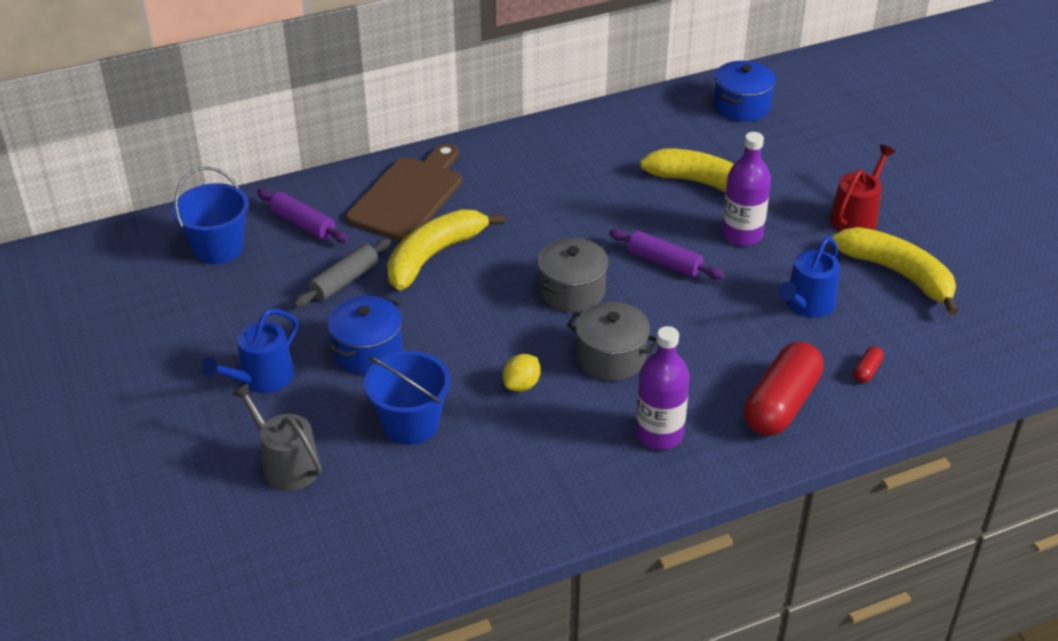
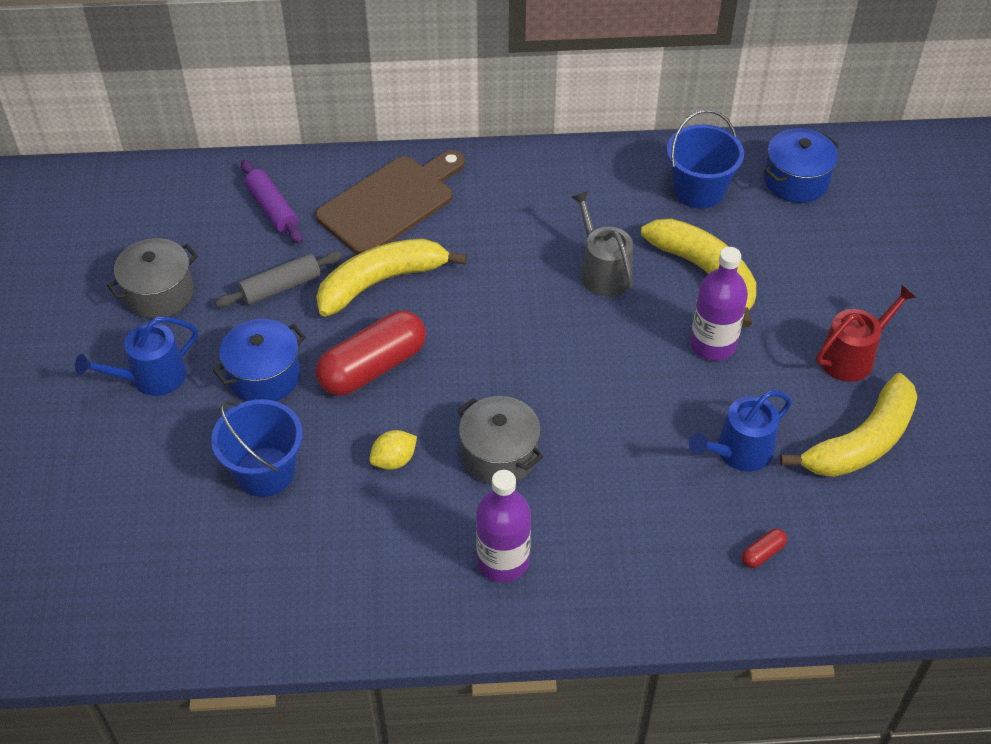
camera: 20 degrees right, 10 degrees up
blue bucket [172,167,249,264] -> blue bucket moved to [667,110,744,209]
grey watering can [232,383,322,491] -> grey watering can moved to [571,191,633,297]
grey pot [537,238,609,312] -> grey pot moved to [107,238,198,319]
purple rolling pin [609,229,724,279] -> none
red capsule [744,342,824,436] -> red capsule moved to [316,311,426,396]
yellow banana [831,227,958,315] -> yellow banana turned 75 degrees clockwise [780,373,917,477]

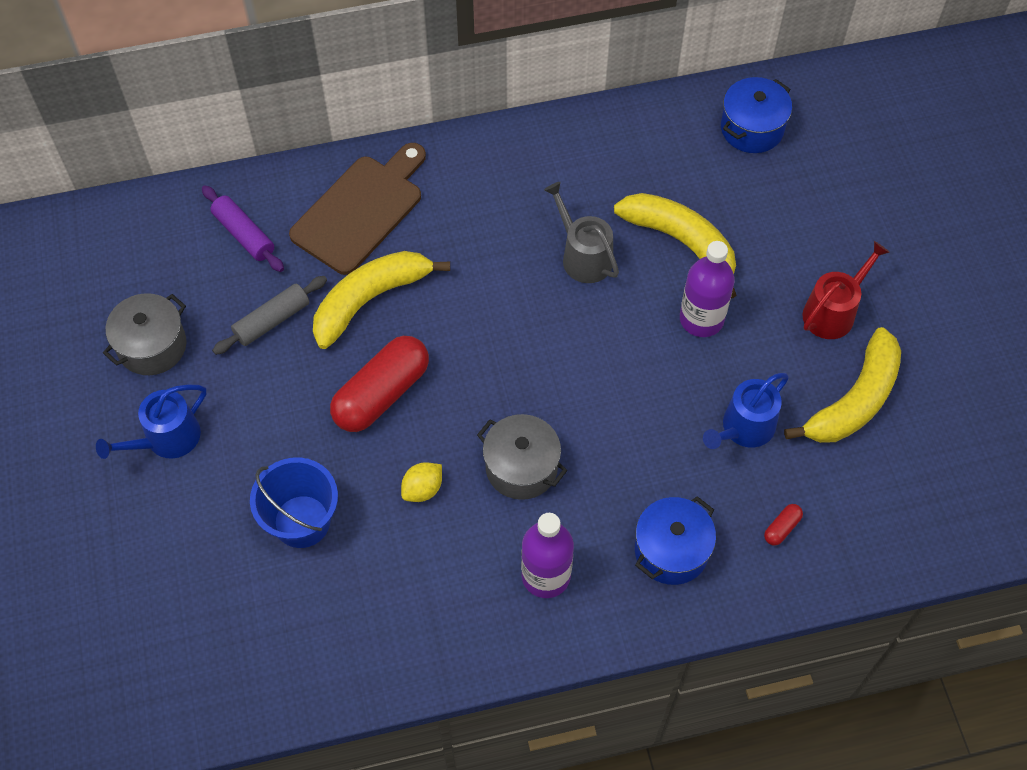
camera: 10 degrees left, 10 degrees up
blue pot [213,319,306,401] -> blue pot moved to [635,496,716,585]
blue bucket [667,110,744,209] -> none

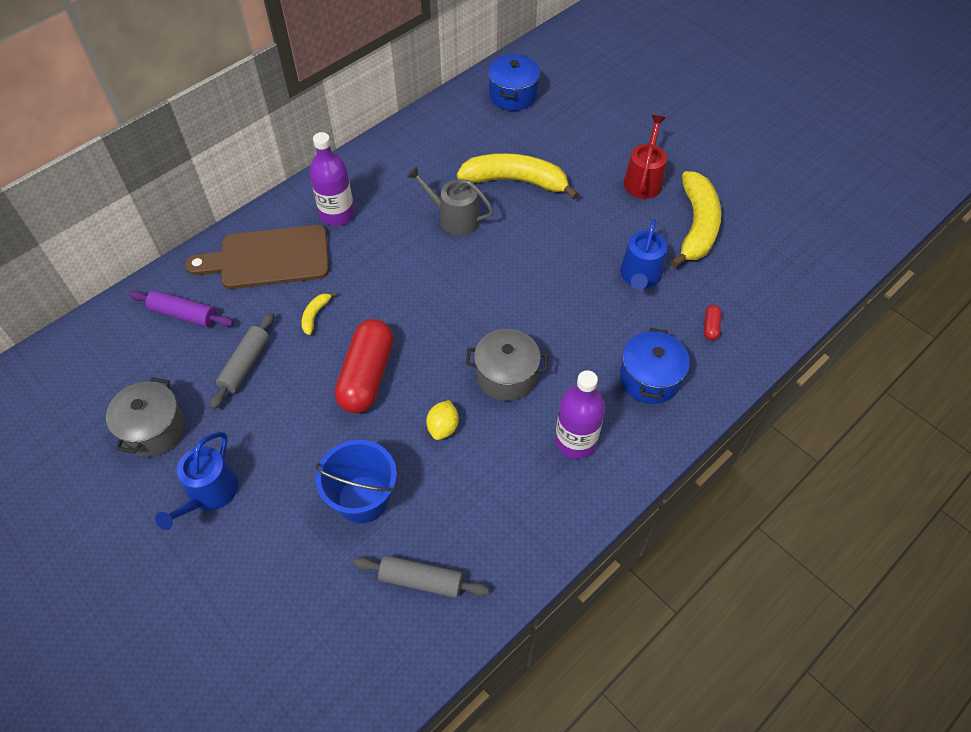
camera: 30 degrees left, 5 degrees down
brown cutting board [289,143,426,275] -> brown cutting board turned 105 degrees counterclockwise [185,225,329,289]
yellow banana [313,251,450,349] -> yellow banana [301,292,337,335], size x0.42
purple bottle [680,241,735,337] -> purple bottle moved to [309,132,355,226]
none -> grey rolling pin [353,555,489,598]

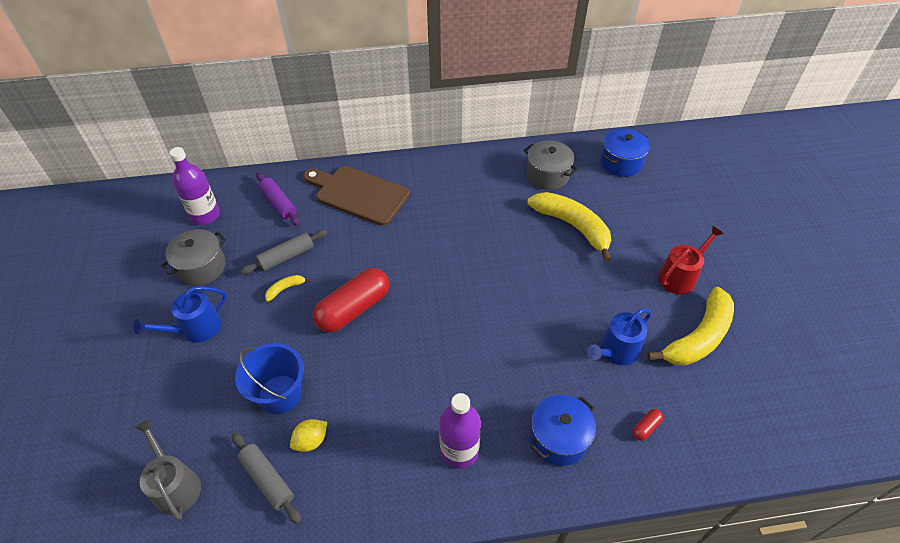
camera: 35 degrees right, 5 degrees down
yellow banana [301,292,337,335] -> yellow banana moved to [265,275,311,302]
purple bottle [309,132,355,226] -> purple bottle moved to [169,147,220,225]
grey watering can [407,166,494,236] -> grey watering can moved to [134,419,201,520]
yellow lemon [426,400,459,440] -> yellow lemon moved to [290,419,327,452]
grey pot [466,329,549,401] -> grey pot moved to [524,141,578,190]

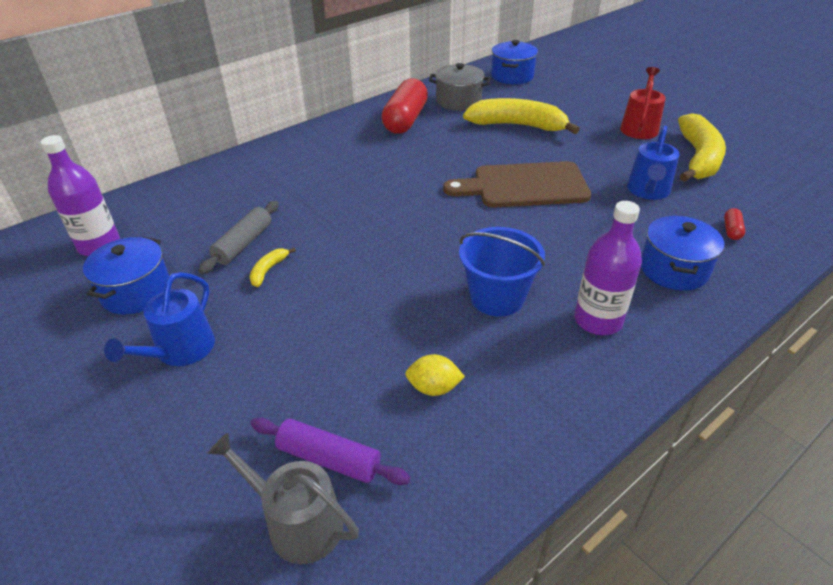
camera: 30 degrees left, 10 degrees down
grey pot [161,229,226,286] -> blue pot [83,237,169,314]
grey rolling pin [232,432,302,524] -> none
blue bucket [235,343,304,414] -> blue bucket moved to [459,227,545,317]
purple rolling pin [256,172,300,226] -> purple rolling pin moved to [251,417,411,485]
yellow lemon [290,419,327,452] -> yellow lemon turned 75 degrees clockwise [405,354,465,396]
brown cutting board [303,166,410,226] -> brown cutting board moved to [443,161,591,208]
red capsule [313,268,389,333] -> red capsule moved to [382,78,428,134]

